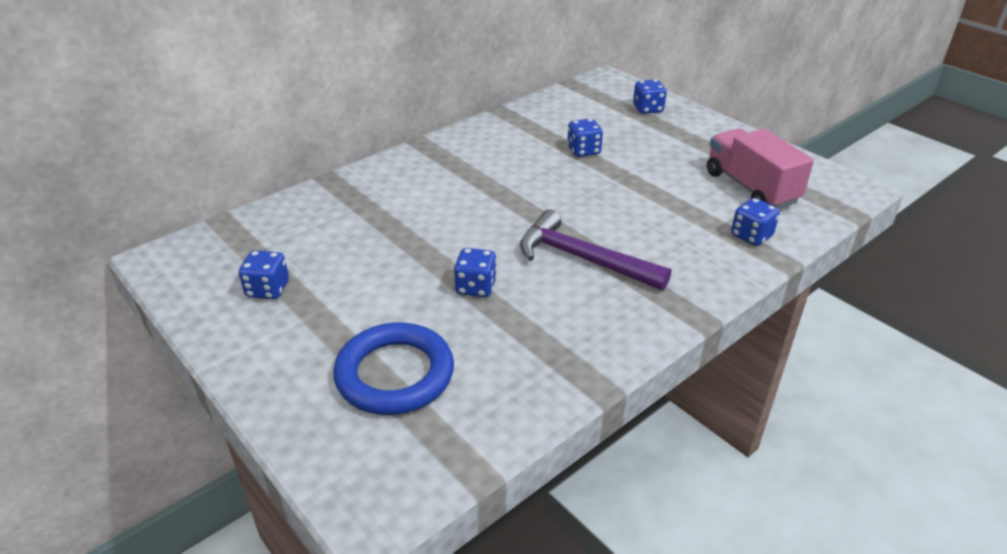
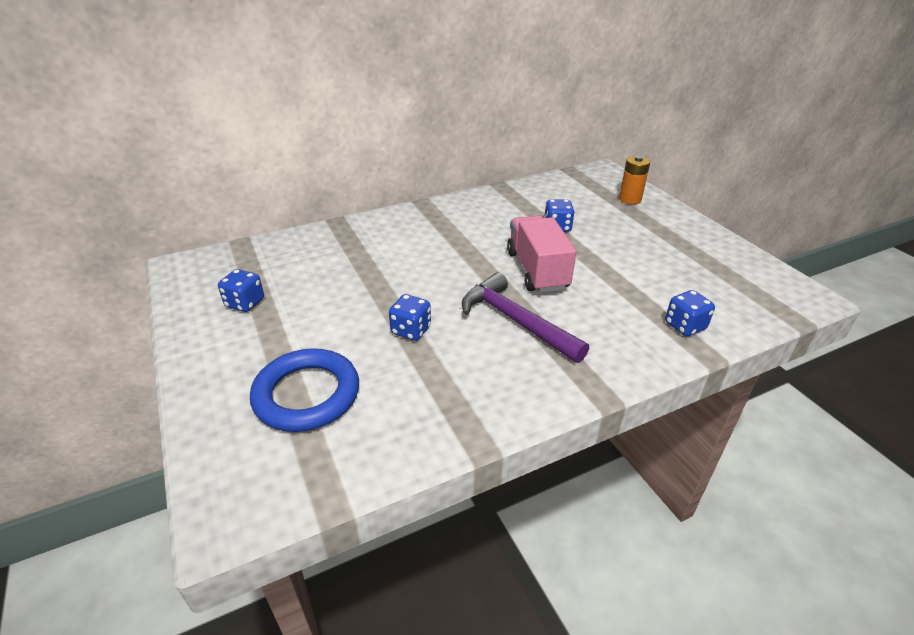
camera: 15 degrees right, 0 degrees up
blue dice [633,79,667,114] -> orange battery [619,156,650,205]
pink truck [707,129,814,209] -> pink truck moved to [507,216,576,293]

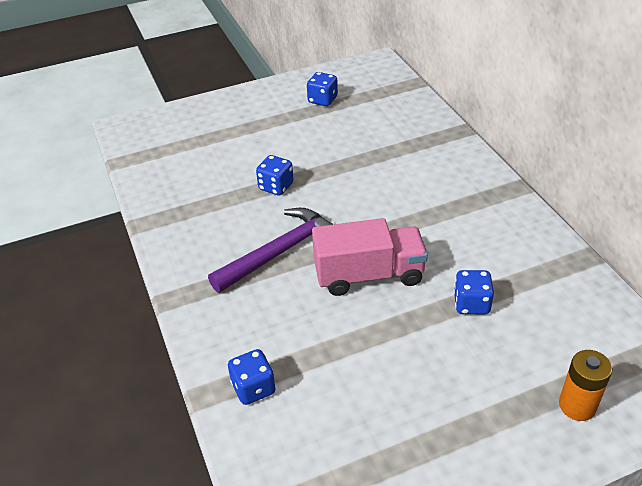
camera: 95 degrees right, 5 degrees up
blue ring [250,348,359,432] -> none

